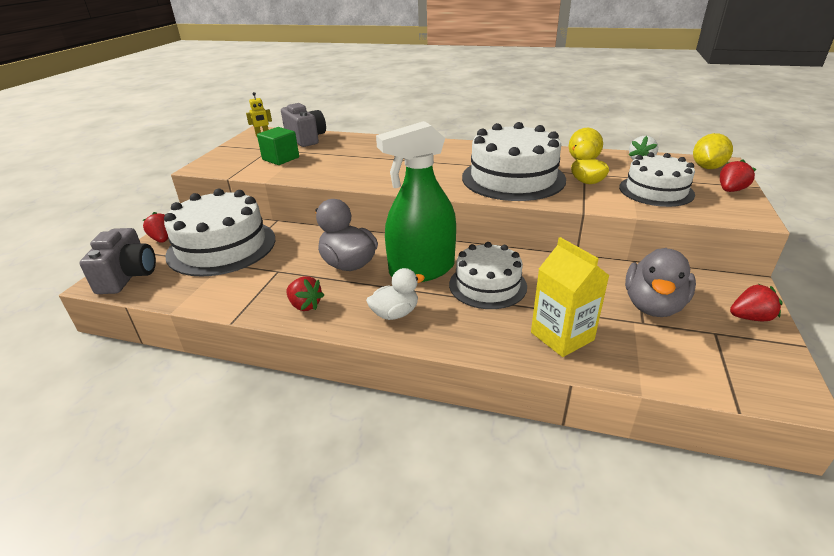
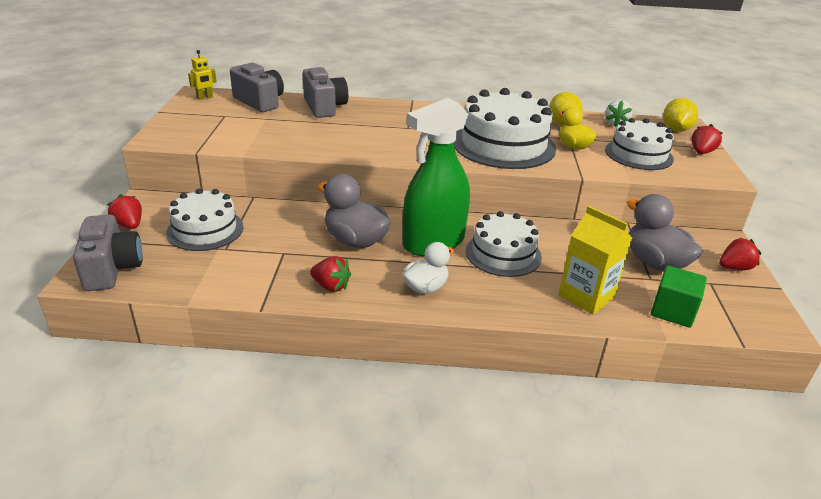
camera: 15 degrees left, 0 degrees up
white cake [164,189,275,277] -> white cake [166,189,243,251], size x0.64
green cube [257,127,299,165] -> green cube moved to [651,265,707,328]
grey duck [625,248,696,317] -> grey duck turned 135 degrees clockwise [627,194,703,272]
none -> grey camera [303,67,348,118]

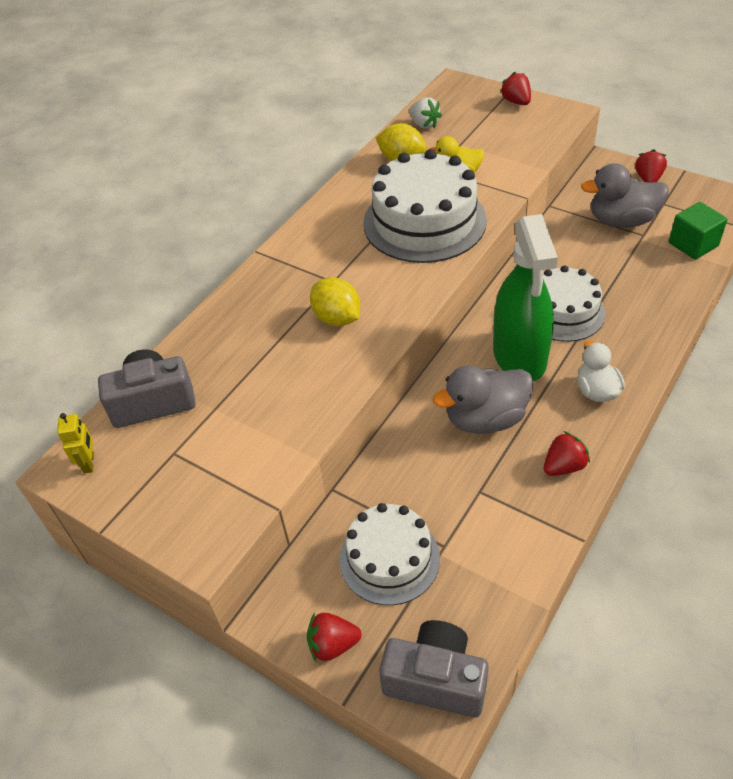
camera: 55 degrees left, 15 degrees up
grey camera [303,67,348,118] -> none
yellow carton [558,206,632,315] -> none
white cake [605,118,674,170] -> none
yellow lemon [663,98,698,132] -> yellow lemon moved to [310,277,360,326]

